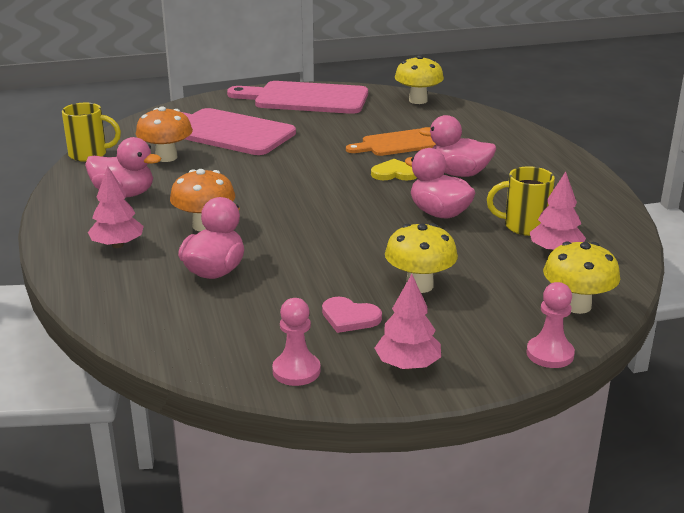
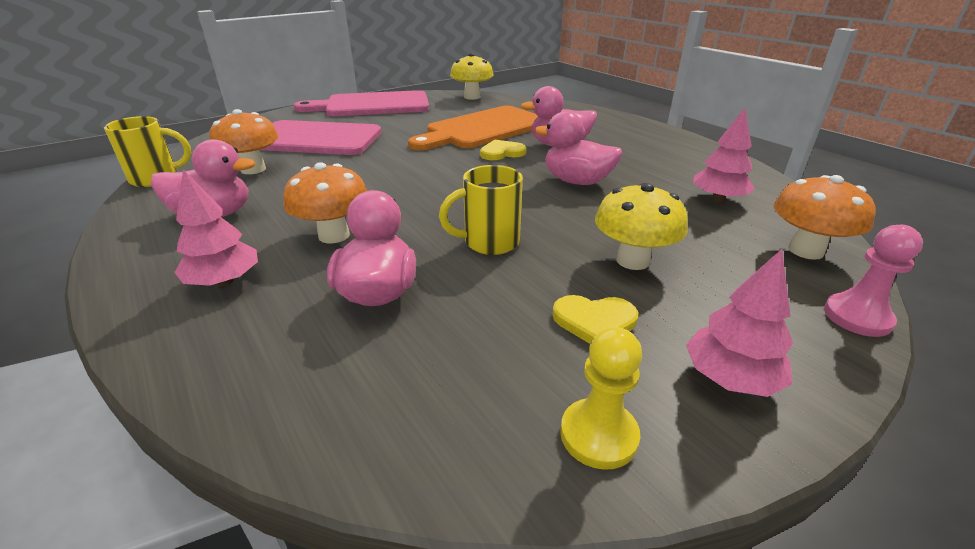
camera: 20 degrees left, 5 degrees up
pink pawn [272,298,321,386] -> yellow pawn [560,327,642,470]
pink heart [322,297,382,333] -> yellow heart [552,295,638,344]
orange cutting board [346,128,436,156] -> orange cutting board [408,106,538,150], size x1.65
yellow mug [487,166,555,236] -> yellow mug moved to [439,165,523,255]
yellow mushroom [543,241,620,314] -> orange mushroom [774,175,876,260]

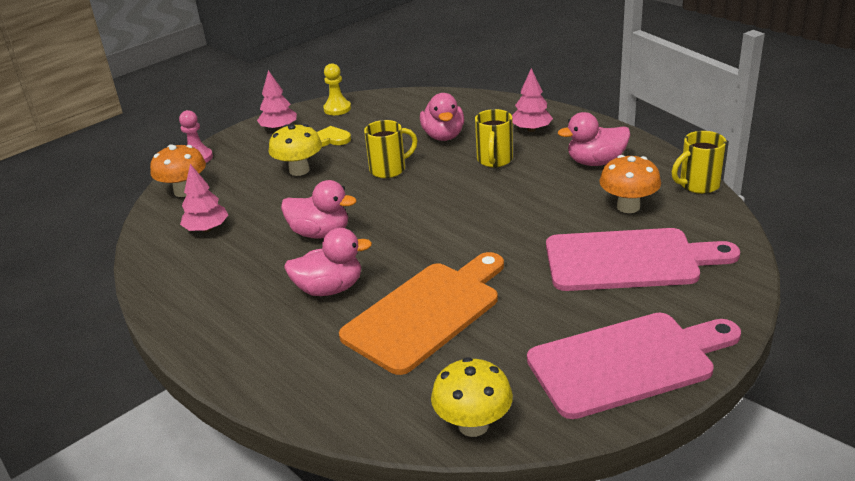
camera: 175 degrees right, 0 degrees up
orange mushroom [283,162,367,243] -> yellow mug [475,109,513,167]
yellow heart [480,140,527,160] -> none

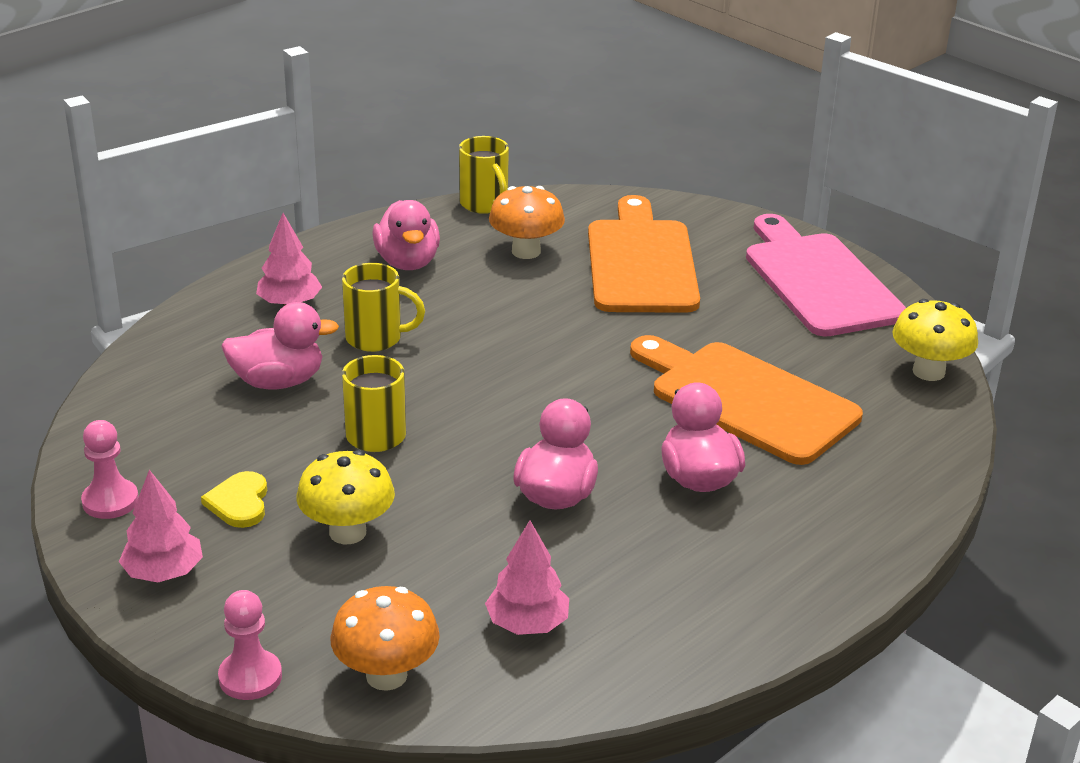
camera: 95 degrees left, 0 degrees up
yellow pawn [323,63,351,115] -> pink pawn [81,420,139,519]
pink cutting board [546,228,740,291] -> orange cutting board [588,195,700,313]

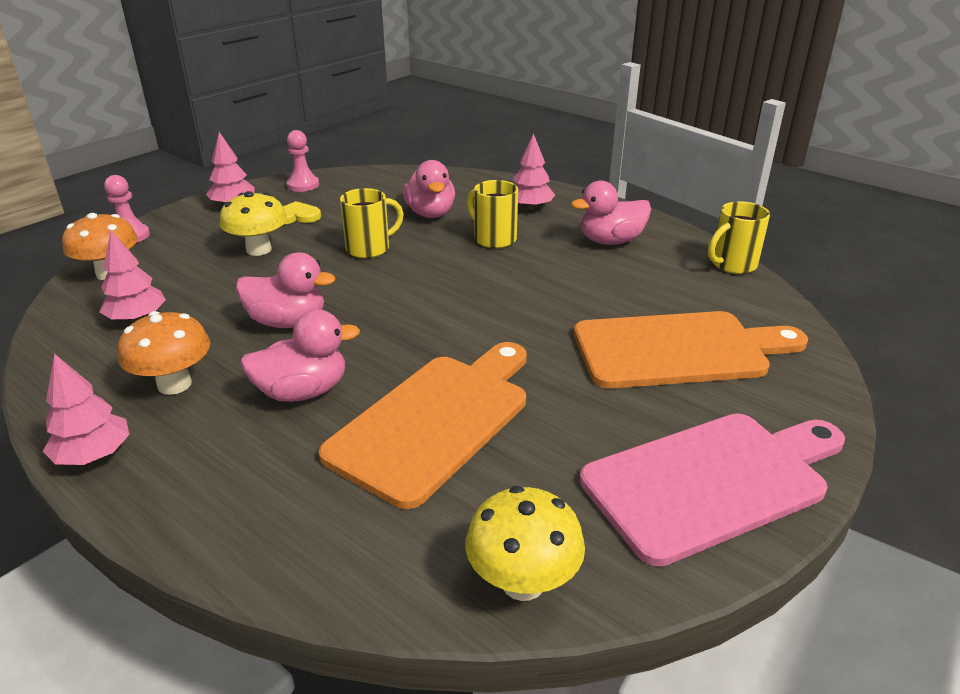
camera: 85 degrees right, 0 degrees up
yellow mug [342,263,425,352] -> yellow mug turned 135 degrees clockwise [467,180,518,248]
orange mushroom [489,186,565,259] -> orange mushroom moved to [118,311,210,395]
none -> pink tree [43,354,130,465]

